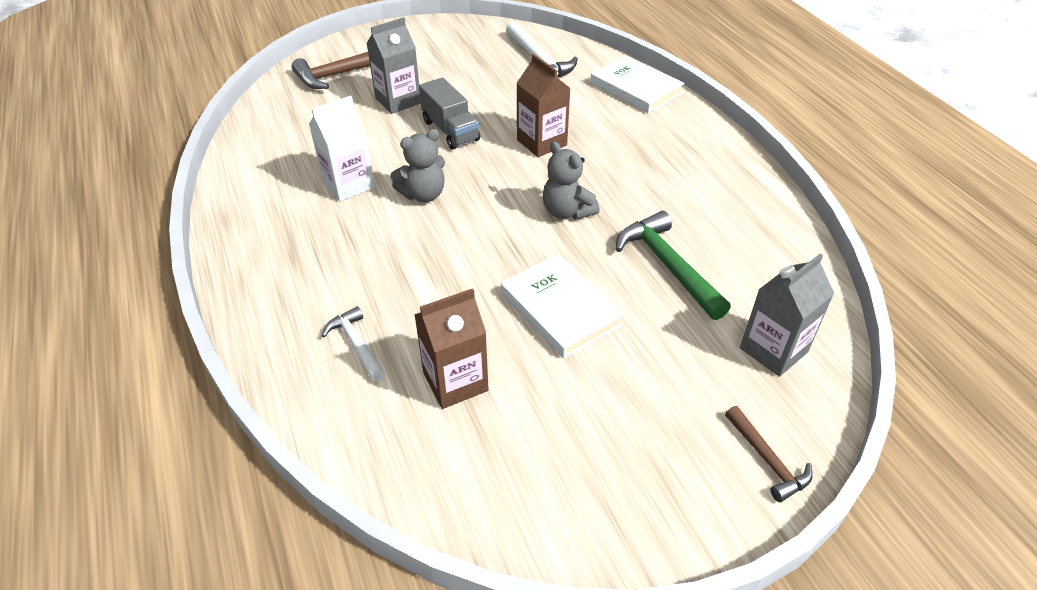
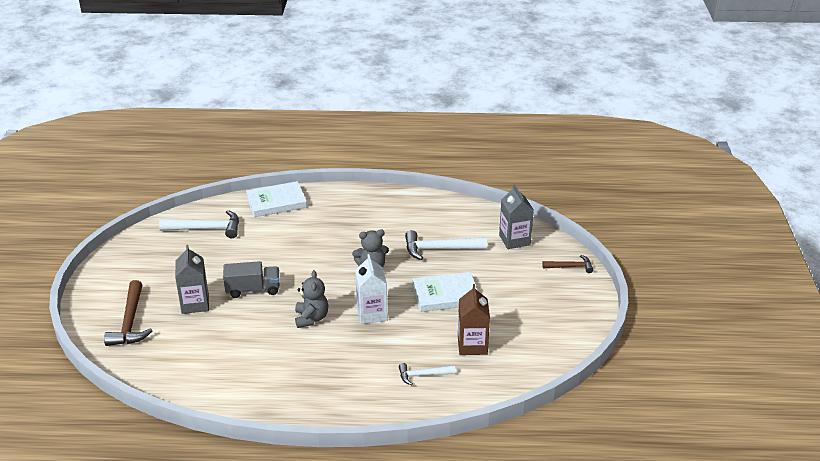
camera: 65 degrees left, 10 degrees down
white carton [309,95,375,202] -> white carton moved to [355,254,387,324]
brown carton [517,54,571,157] -> none
green hammer [616,211,731,320] -> white hammer [405,230,487,260]

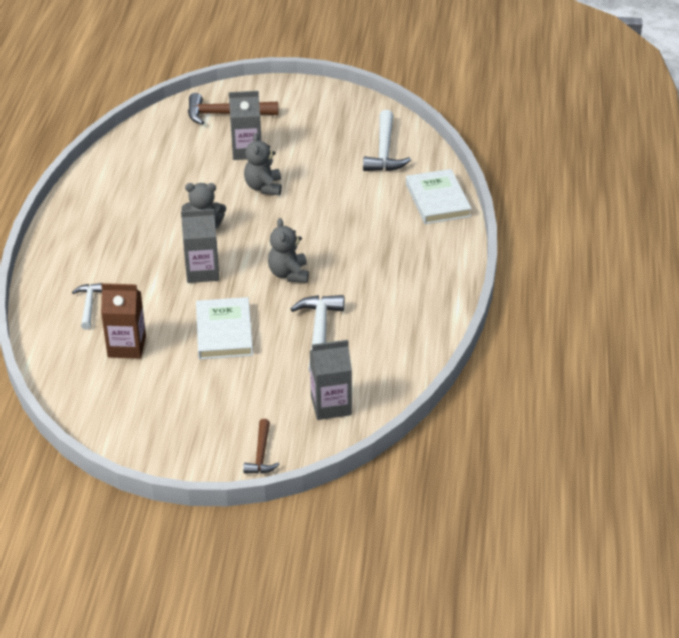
camera: 95 degrees right, 5 degrees up
grey truck [223,261,280,298] -> grey teddy bear [244,133,282,195]
white carton [355,254,387,324] -> grey carton [181,209,219,283]

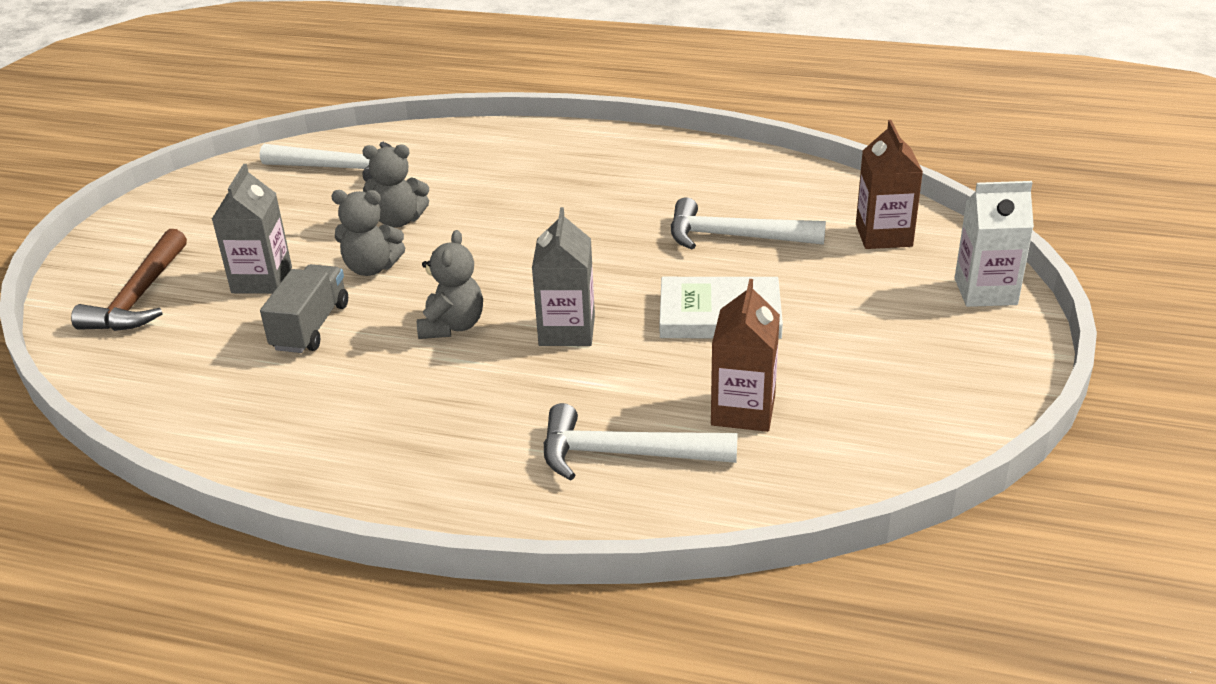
camera: 80 degrees left, 5 degrees down
white hammer [72,283,102,329] -> white hammer [544,403,738,481], size x1.69
brown hammer [243,419,280,474] -> white carton [955,181,1034,307]
grey teddy bear [268,218,309,283] -> grey teddy bear moved to [362,145,429,228]
grey carton [310,340,352,420] -> brown carton [856,120,923,249]
white book [406,169,472,224] -> none
none -> grey truck [260,264,348,353]

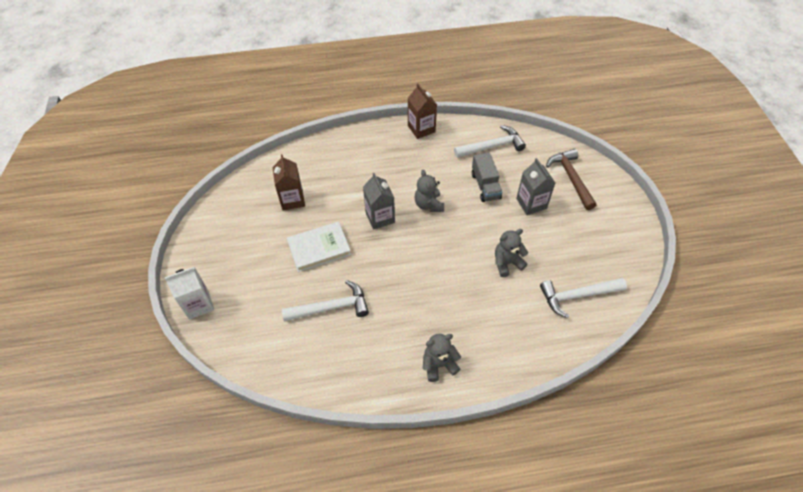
camera: 155 degrees right, 20 degrees up
grey teddy bear [331,190,405,276] -> grey teddy bear moved to [423,334,461,382]
white hammer [544,403,738,481] -> white hammer moved to [454,125,526,158]
brown carton [856,120,923,249] -> brown carton moved to [408,83,437,139]

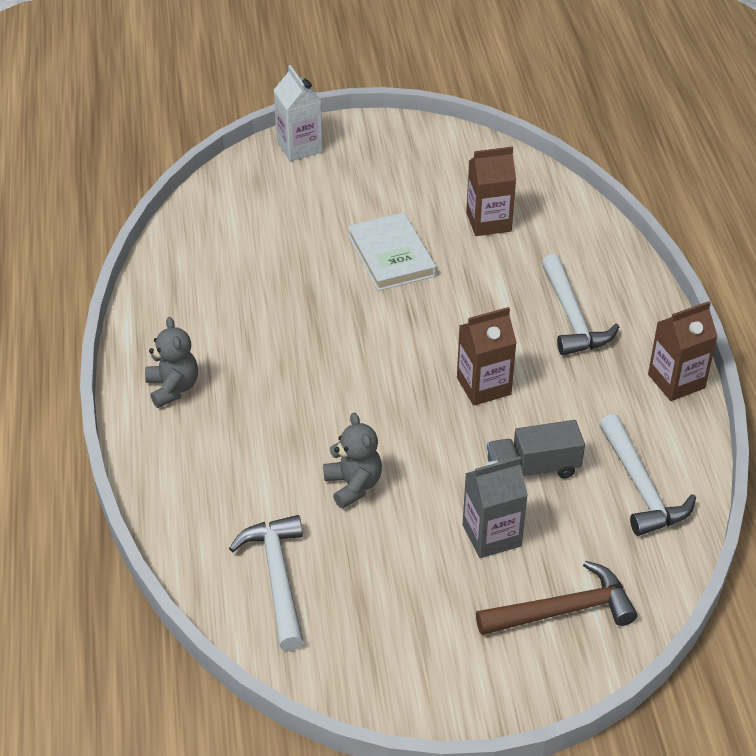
camera: 90 degrees right, 10 degrees down
white hammer [282,280,369,321] -> white hammer moved to [542,254,619,355]
grey carton [363,173,395,230] -> none
grey teddy bear [414,170,444,212] -> brown carton [457,307,517,406]

